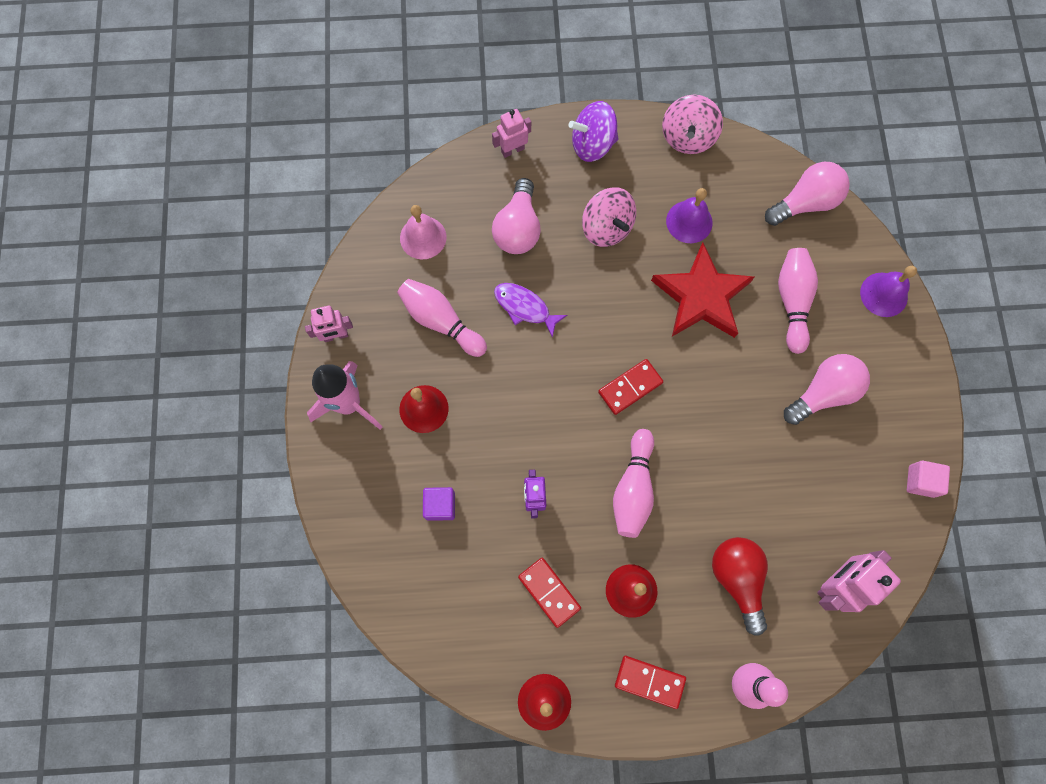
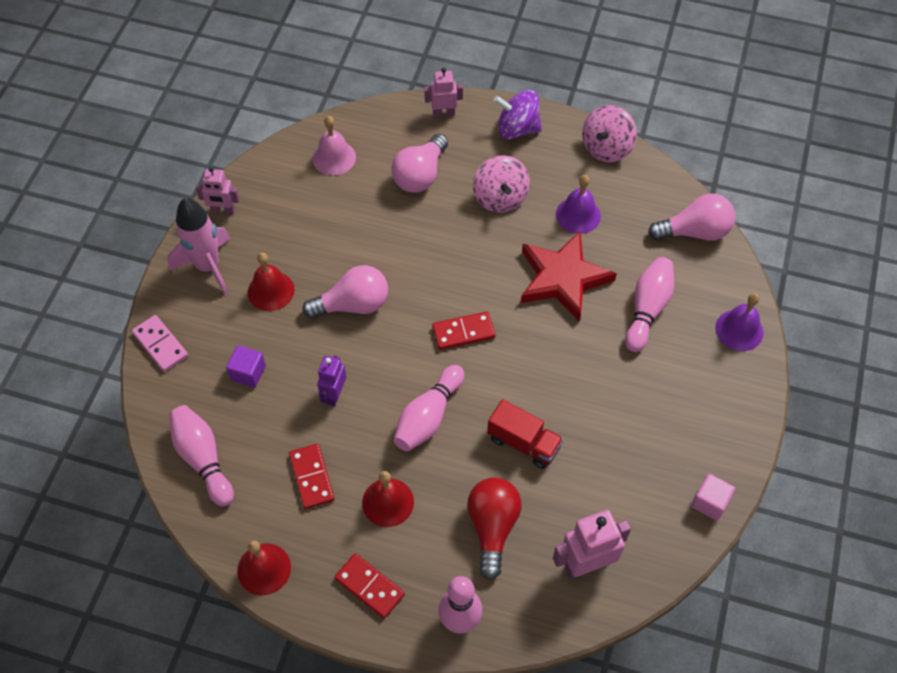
camera: 20 degrees right, 15 degrees down
pink bowling pin [397,279,487,357] -> pink bowling pin moved to [169,405,234,507]
purple fish [494,283,567,338] -> none
pink light bulb [784,354,870,425] -> pink light bulb moved to [302,265,388,319]
none -> pink domino [132,315,188,372]
none -> red truck [487,399,563,469]

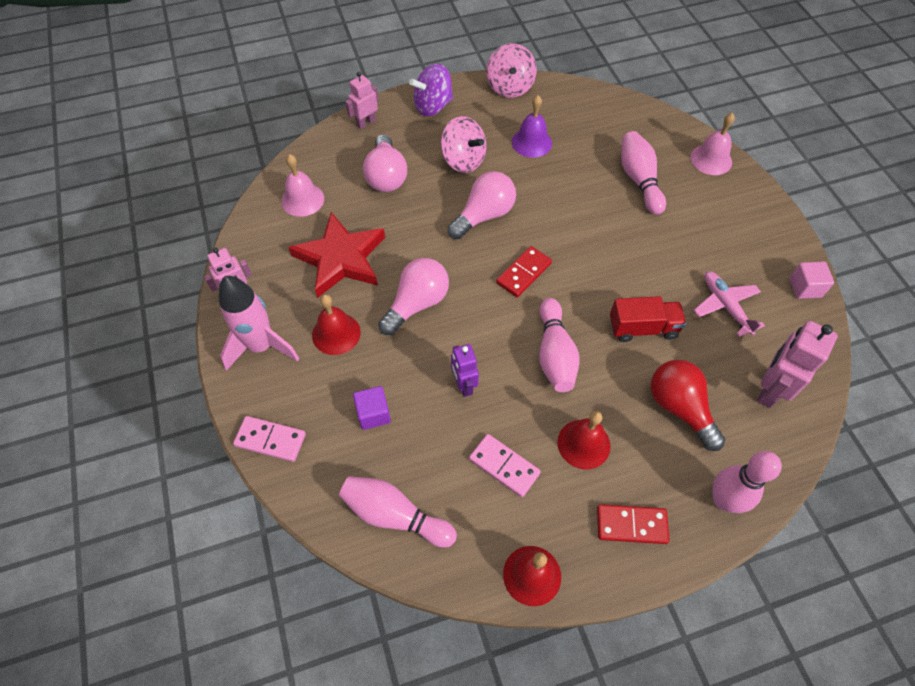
camera: 35 degrees left, 0 degrees up
red domino [289,444,334,509] -> pink domino [469,434,541,497]
red star [521,231,617,322] -> red star moved to [288,212,385,298]
pink light bulb [648,193,735,241] -> pink light bulb moved to [448,171,516,239]
purple bell [715,293,764,351] -> pink bell [690,113,735,175]
none -> pink plane [694,271,765,337]

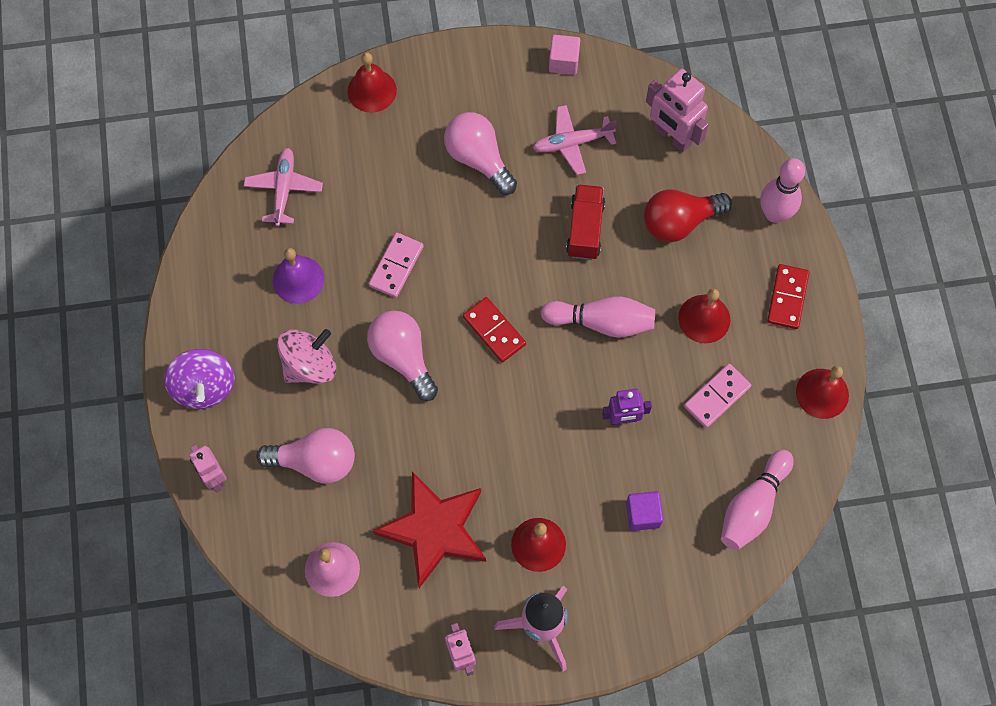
camera: 80 degrees left, 10 degrees up
pink domino [233,416,306,462] -> pink domino moved to [369,232,424,298]
pink light bulb [378,258,449,335] -> pink light bulb moved to [444,112,517,195]
pink spinning top [486,43,537,98] -> none
pink bowling pin [621,131,666,215] -> none
pink bell [690,113,735,175] -> red bell [347,52,397,113]
none -> pink plane [244,148,323,226]

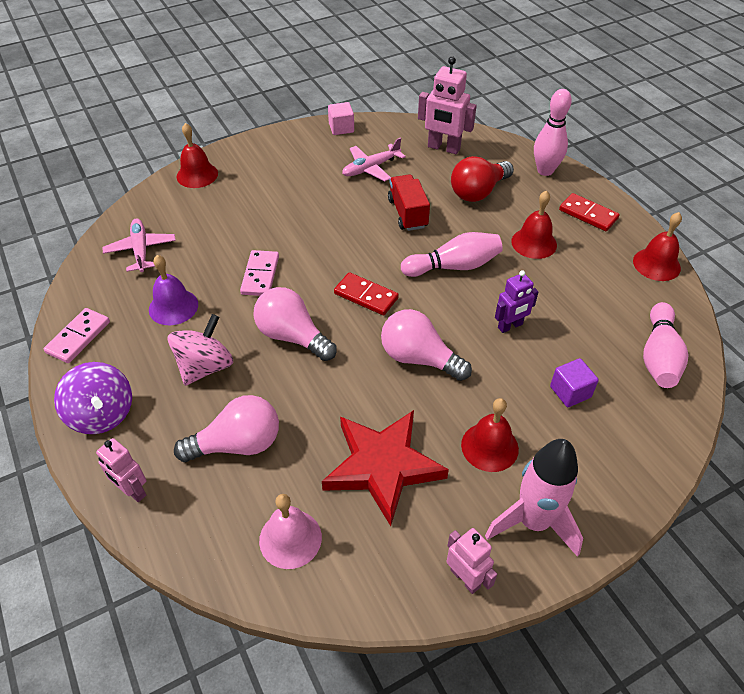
camera: 20 degrees left, 20 degrees down
pink light bulb [444,112,517,195] -> pink light bulb moved to [381,309,472,381]
pink domino [684,364,751,428] -> pink domino moved to [44,308,110,363]
red domino [767,264,809,329] -> red domino turned 45 degrees counterclockwise [559,193,620,231]

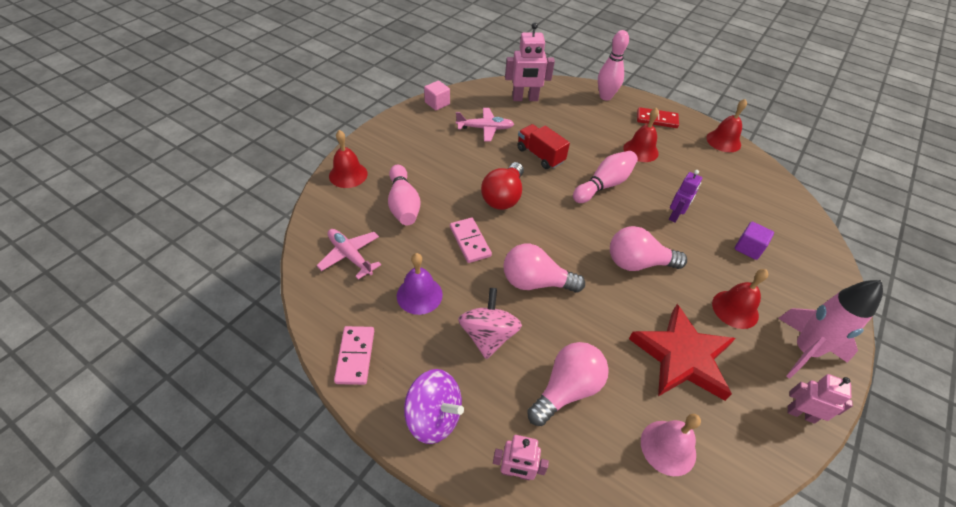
camera: 30 degrees left, 0 degrees up
red domino [334,272,399,315] -> none
pink plane [342,138,406,181] -> pink plane turned 120 degrees counterclockwise [456,108,514,142]
red light bulb [451,156,514,202] -> red light bulb moved to [481,162,524,210]
pink bowling pin [643,302,689,388] -> pink bowling pin moved to [388,165,420,225]

